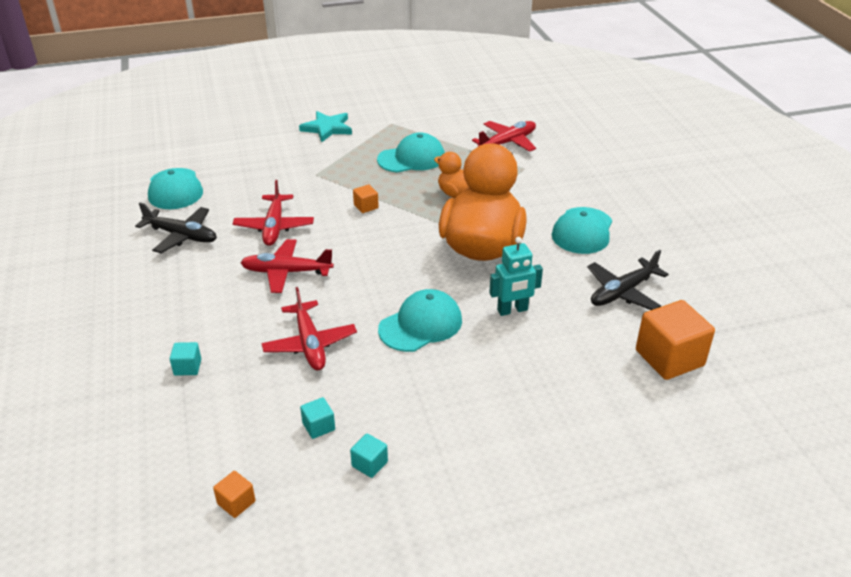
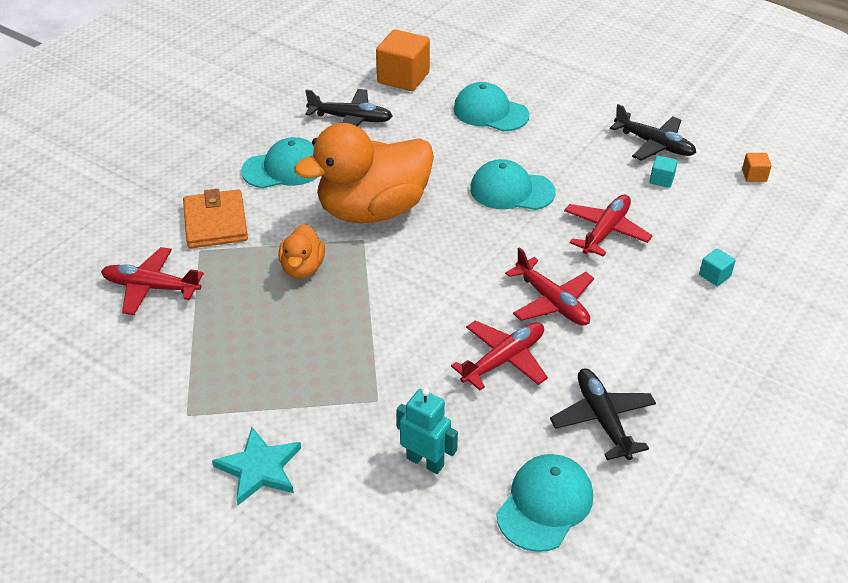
camera: 130 degrees left, 5 degrees up
turquoise cube [350,433,388,478] -> black plane [610,104,696,161]
orange cube [353,184,379,213] -> none
turquoise cap [377,133,445,173] -> turquoise cap moved to [453,82,529,131]
turquoise robot [489,237,543,316] -> turquoise robot moved to [396,387,458,474]
none -> orange wallet [183,189,248,249]

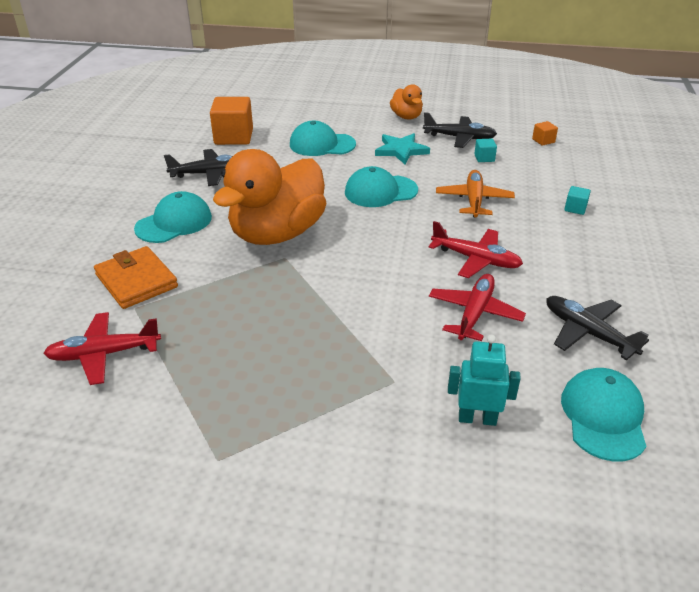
camera: 25 degrees left, 5 degrees down
turquoise star [212,427,301,505] -> turquoise star moved to [375,133,430,164]
orange duck [278,224,325,279] -> orange duck moved to [390,84,423,120]
red plane [564,194,653,257] -> orange plane [436,170,515,218]

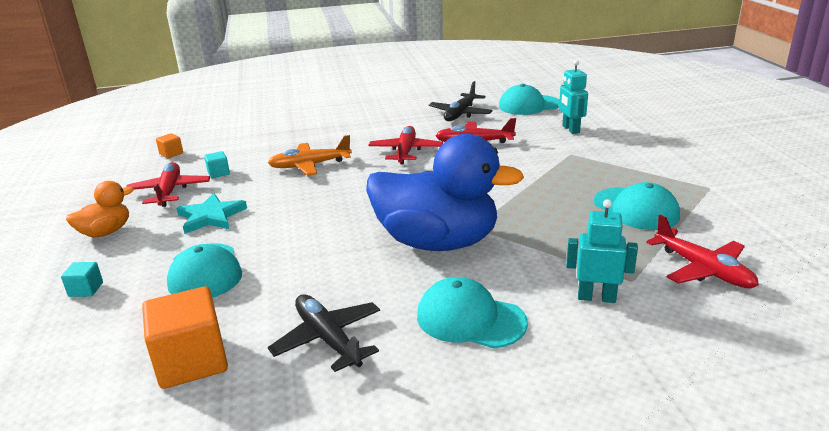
camera: 110 degrees left, 10 degrees down
orange wallet [94,246,178,309] -> turquoise robot [566,199,638,303]
orange duck [213,149,326,245] -> blue duck [366,134,524,251]
turquoise cap [345,166,418,207] -> turquoise cap moved to [594,182,680,230]
black plane [423,112,497,148] -> red plane [126,162,210,207]
turquoise cube [564,186,591,215] -> turquoise cube moved to [61,262,103,297]

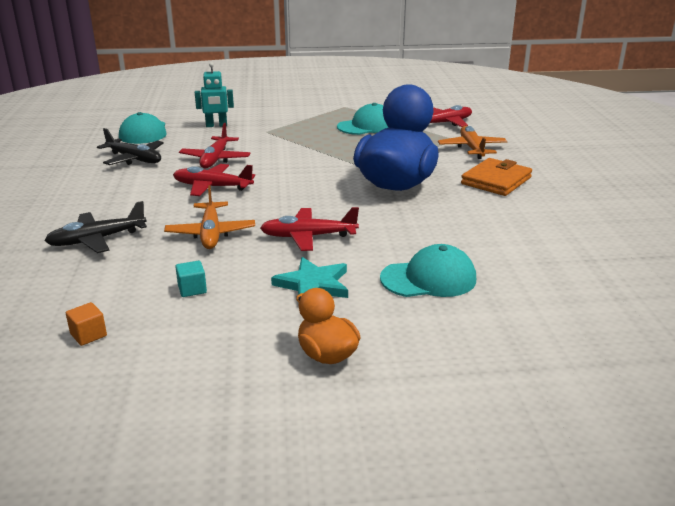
camera: 85 degrees left, 0 degrees up
turquoise cube [61,262,103,297] -> none
red plane [126,162,210,207] -> red plane moved to [260,207,359,251]
orange cube [142,287,228,389] -> none
black plane [268,294,380,372] -> black plane moved to [44,201,147,253]
turquoise cap [417,277,528,349] -> orange wallet [461,158,532,196]
turquoise robot [566,199,638,303] -> orange plane [438,126,508,159]

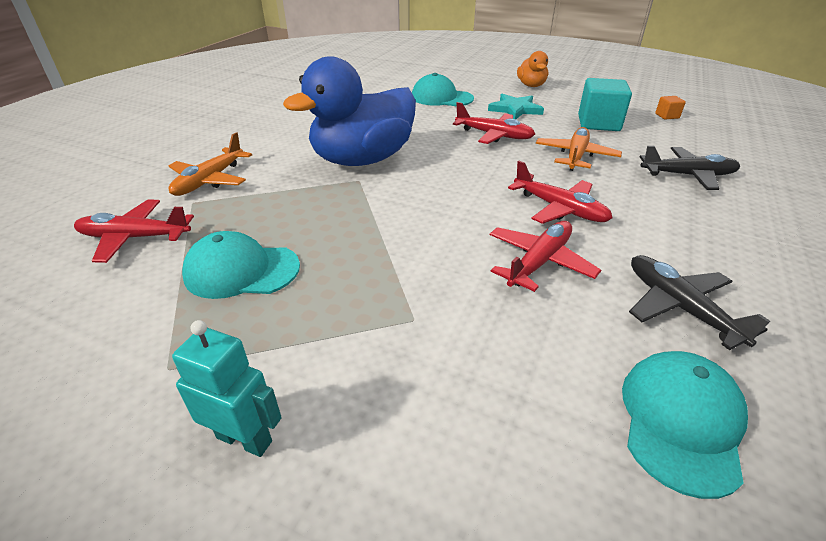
camera: 150 degrees left, 10 degrees up
turquoise cube [175,261,207,297] -> turquoise cube [578,78,632,131], size x2.14
turquoise robot [195,62,234,127] -> turquoise robot moved to [172,320,282,457]
orange wallet [461,158,532,196] -> none

